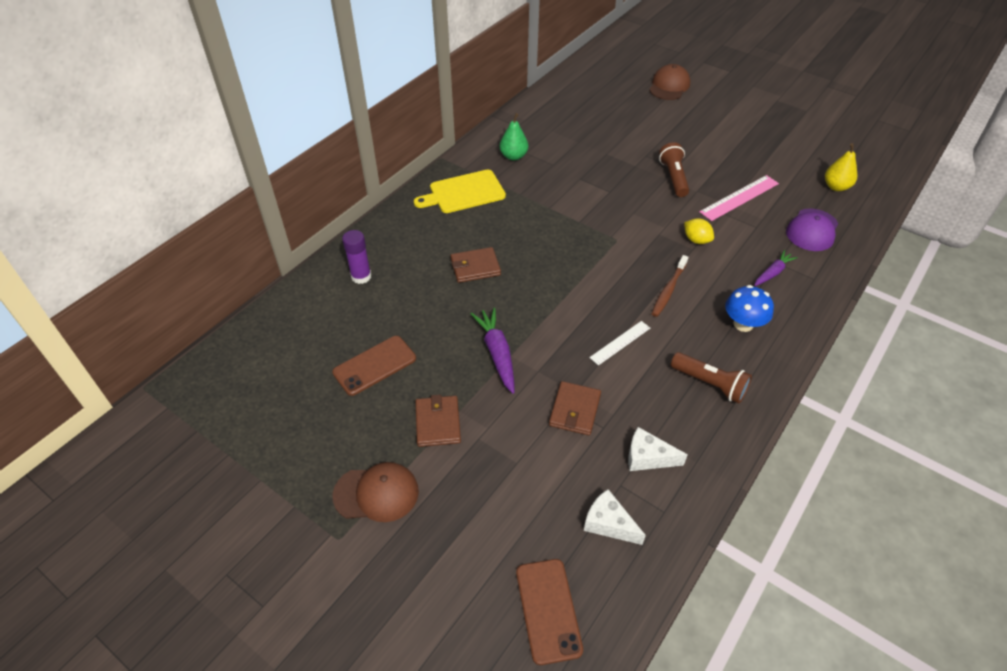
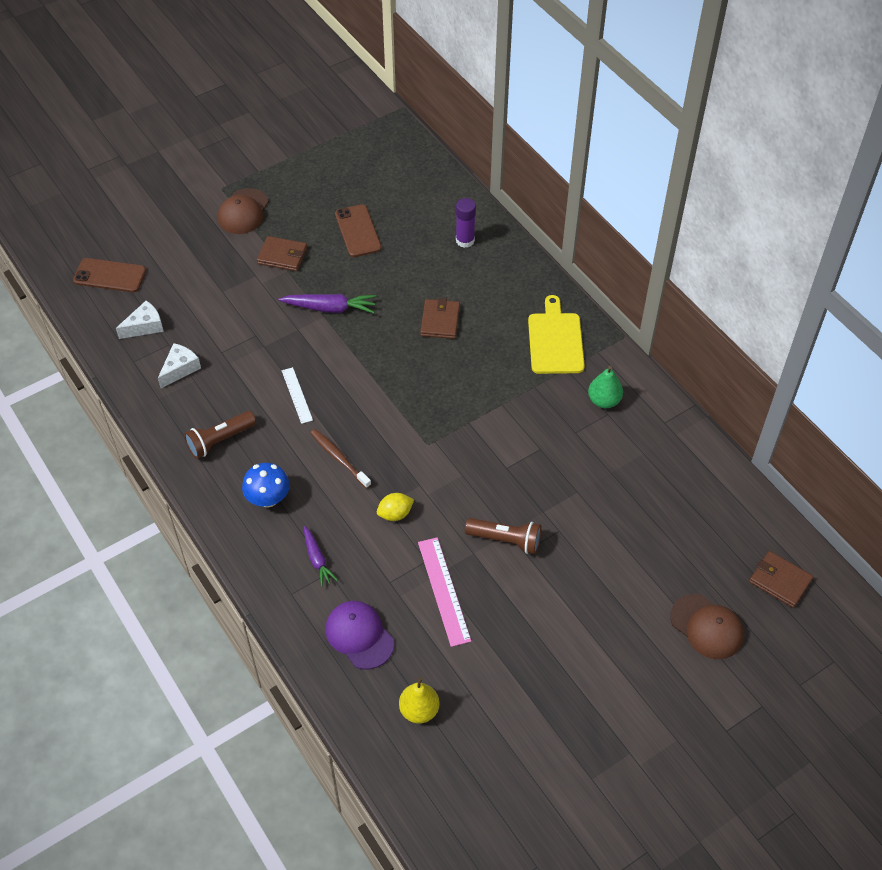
camera: 110 degrees right, 5 degrees up
brown wallet [549,381,601,435] -> brown wallet moved to [749,551,813,608]

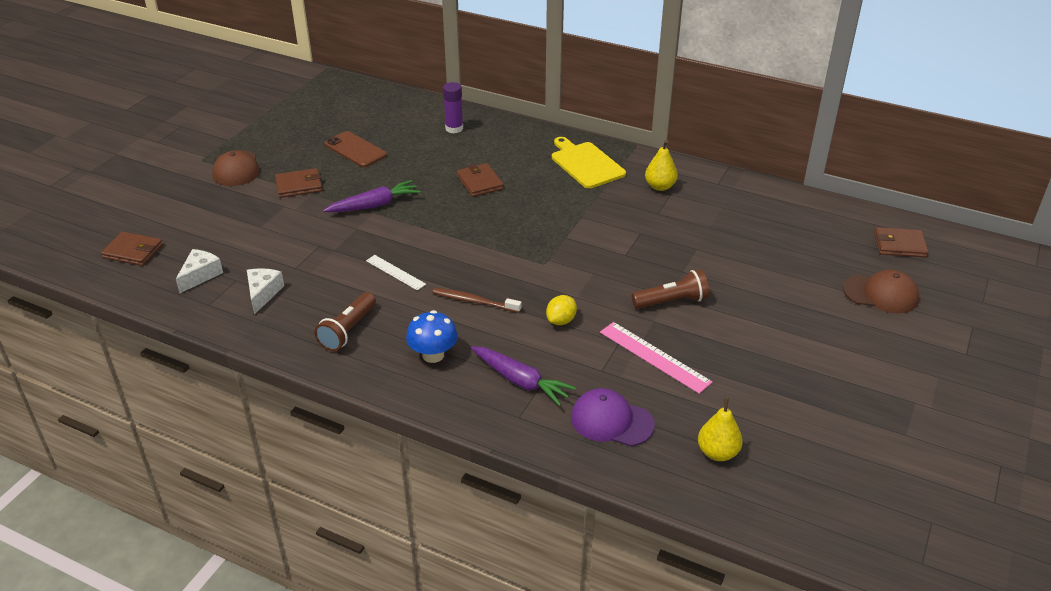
camera: 30 degrees left, 15 degrees down
brown phone [73,258,146,292] -> brown wallet [101,232,163,266]
purple carrot [304,526,338,587] -> purple carrot [471,346,576,406], size x1.54
green pear [588,366,623,408] -> yellow pear [645,140,678,191]

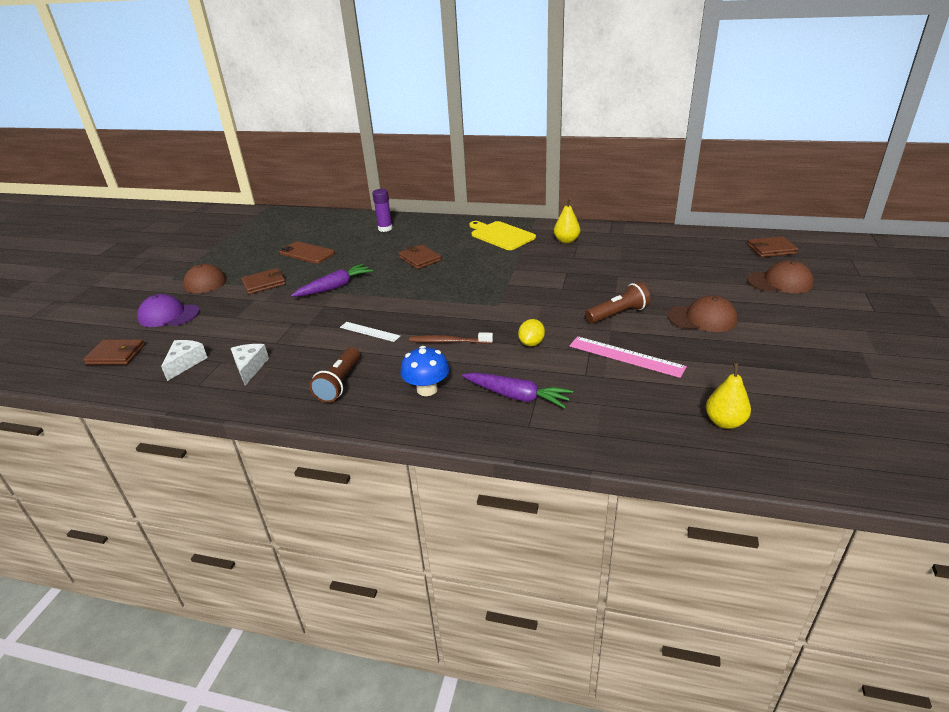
camera: 10 degrees left, 5 degrees down
purple cap [571,388,655,446] -> purple cap moved to [137,294,200,327]
none -> brown cap [668,295,737,332]

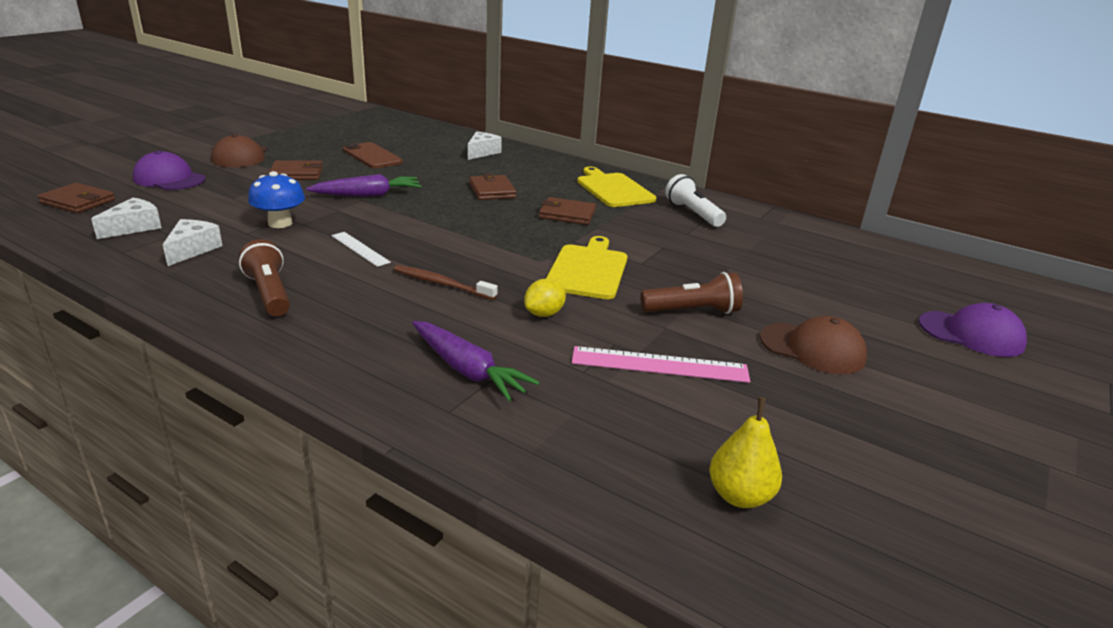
camera: 15 degrees right, 5 degrees down
brown flashlight [309,347,360,403] -> brown flashlight turned 120 degrees clockwise [239,239,290,316]
purple glue stick [372,189,393,232] -> white cheese [468,132,502,160]
blue mushroom [400,346,449,396] -> blue mushroom moved to [248,171,305,228]
yellow pear [554,198,580,243] -> white flashlight [665,174,726,227]
pink ruler [570,336,687,378] -> pink ruler turned 45 degrees counterclockwise [572,346,750,383]
brown wallet [747,236,798,257] -> brown wallet moved to [539,197,596,225]
brown cap [747,260,813,293] -> purple cap [919,303,1027,357]
none -> yellow cutting board [546,236,627,299]

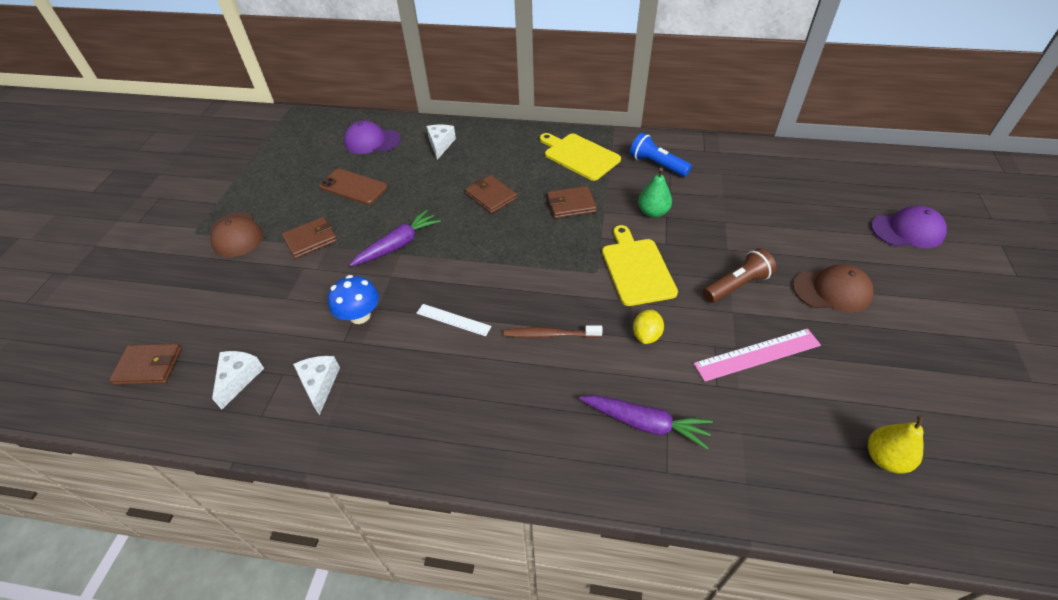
camera: 20 degrees left, 20 degrees up
purple cap [133,150,206,190] -> purple cap moved to [344,120,401,154]
brown flashlight [239,239,290,316] -> none
white flashlight [665,174,726,227] -> blue flashlight [630,133,692,177]
none -> green pear [638,168,672,218]

